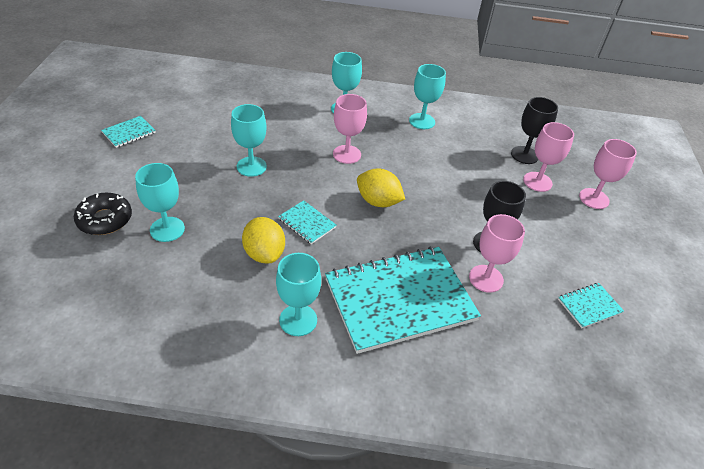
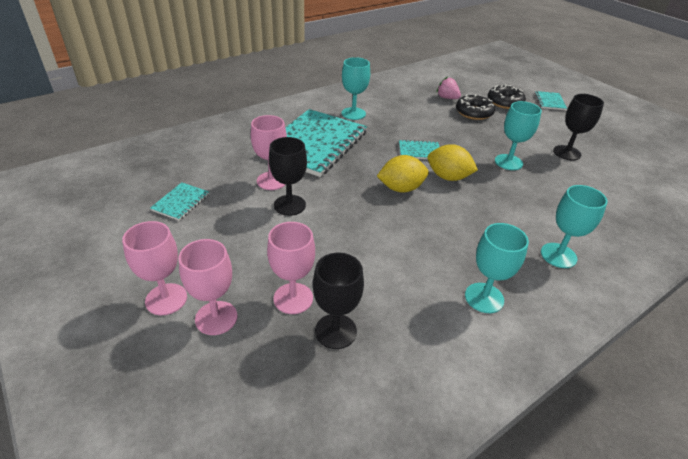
camera: 140 degrees right, 5 degrees down
turquoise notebook [101,116,156,148] -> turquoise notebook moved to [535,91,567,110]
turquoise goblet [135,163,185,242] -> black donut [456,94,495,120]
yellow lemon [242,217,285,263] -> yellow lemon moved to [427,144,478,181]
pink goblet [333,94,367,164] -> pink goblet moved to [122,221,187,315]
none -> pink strawberry [436,77,461,99]
none -> black goblet [553,94,604,161]

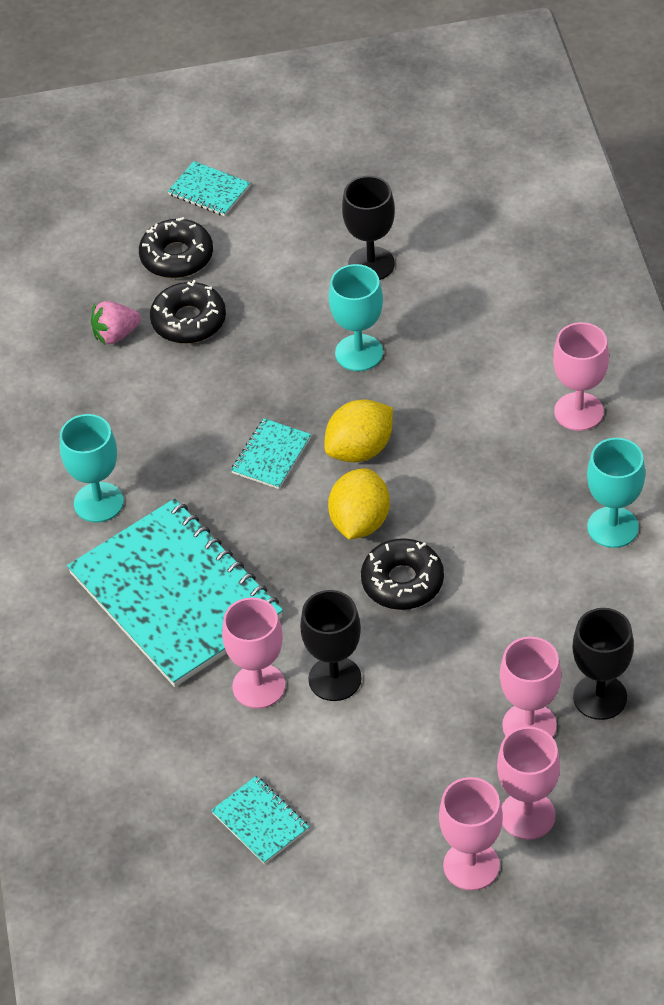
camera: 60 degrees left, 10 degrees up
turquoise goblet [541,185,608,268] -> pink goblet [553,322,609,431]
none -> black donut [361,538,444,610]

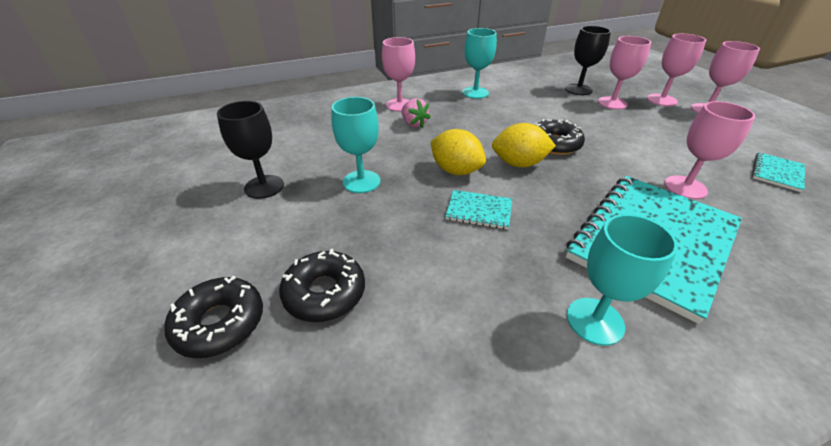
camera: 105 degrees left, 10 degrees down
pink strawberry [91,301,141,345] -> pink strawberry moved to [401,98,431,128]
turquoise notebook [168,161,250,216] -> none
black goblet [300,590,362,701] -> none

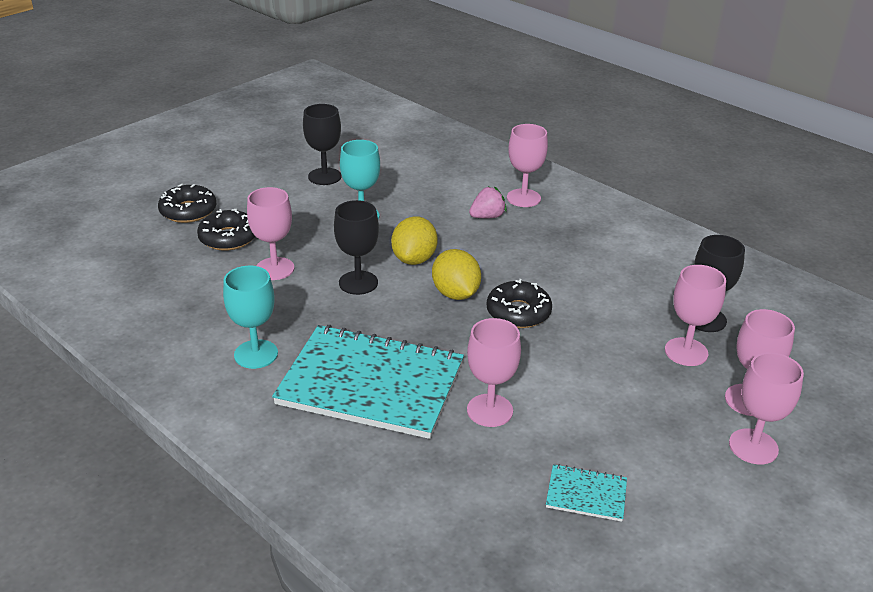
camera: 65 degrees right, 5 degrees down
pink strawberry [401,98,431,128] -> pink strawberry turned 150 degrees counterclockwise [469,186,507,218]
turquoise notebook [445,190,512,229] -> black goblet [334,200,379,295]
turquoise goblet [462,28,497,99] -> none
none -> pink goblet [247,187,294,280]

